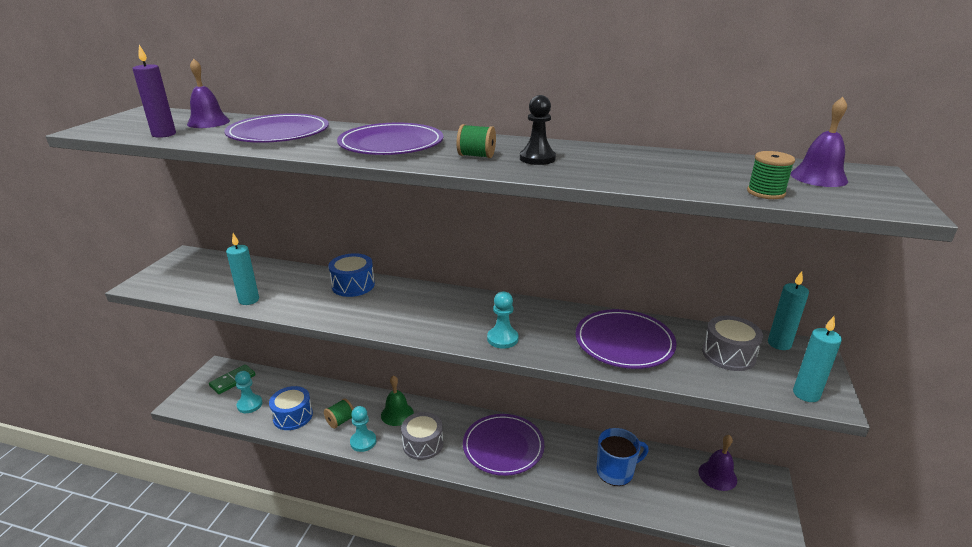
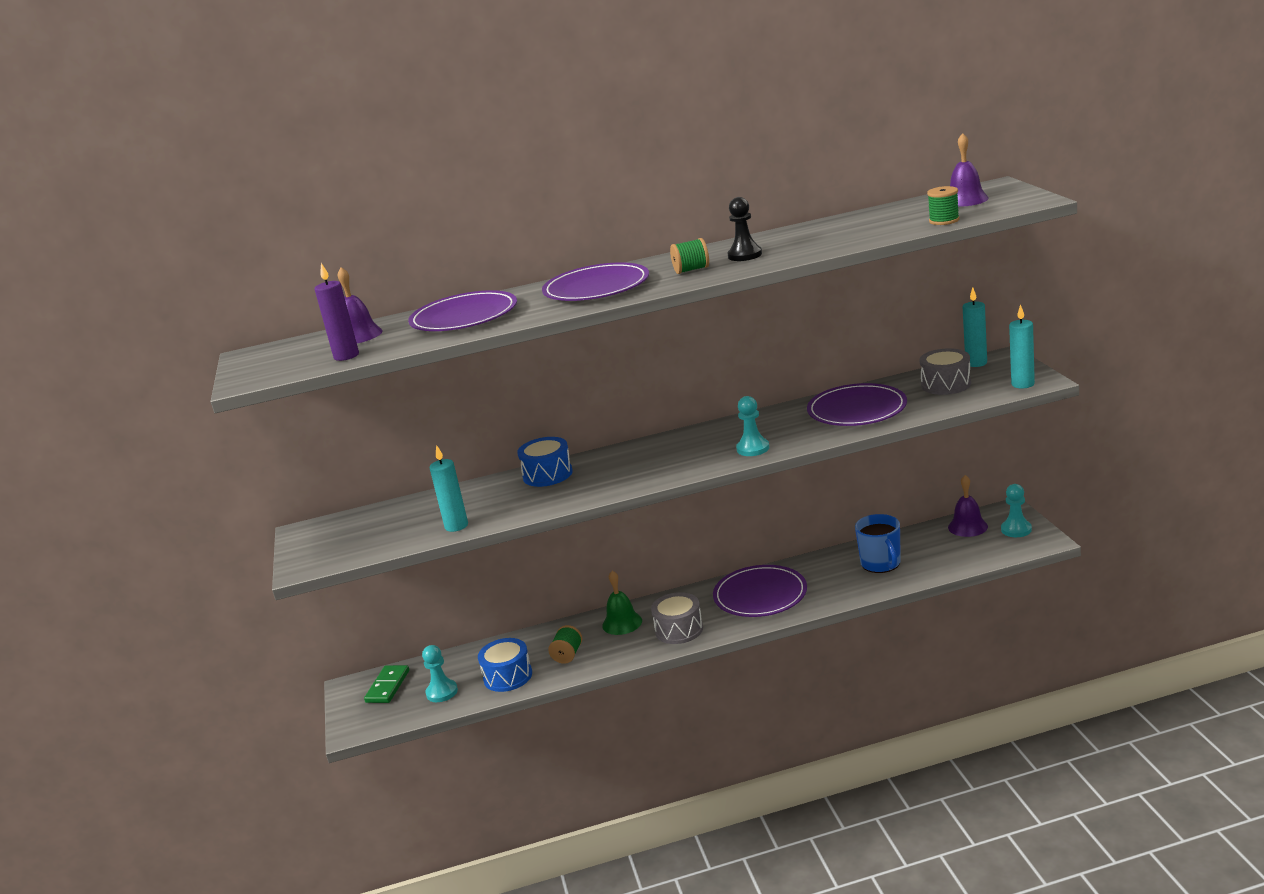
camera: 25 degrees left, 5 degrees down
turquoise pawn [350,406,376,452] -> turquoise pawn moved to [1001,484,1032,537]
blue mug [597,428,649,486] -> blue mug turned 120 degrees clockwise [855,514,901,573]

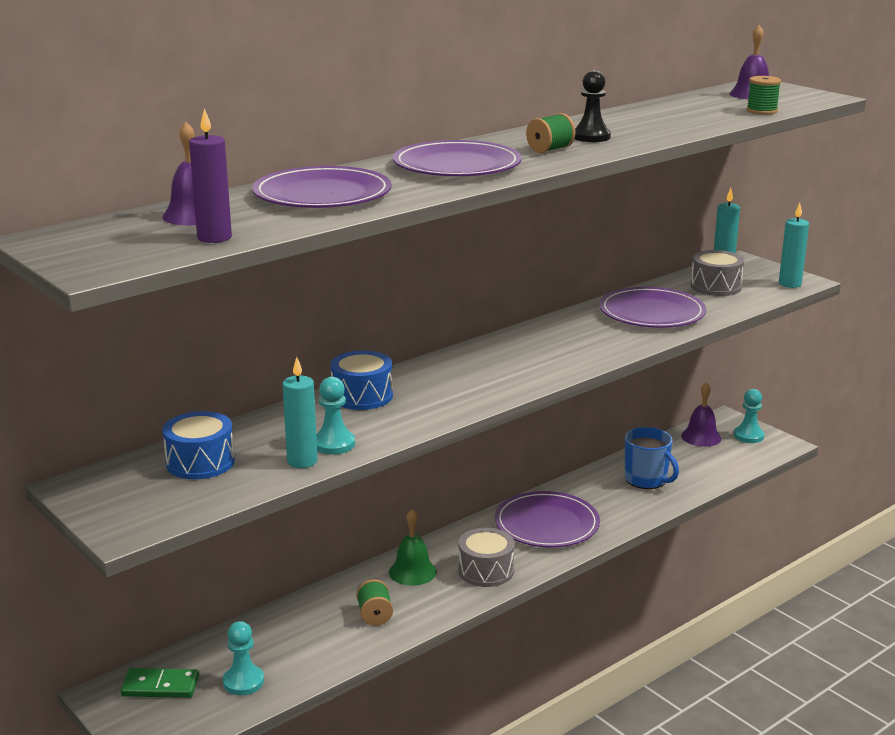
camera: 30 degrees left, 0 degrees up
green domino [364,665,409,703] -> green domino turned 75 degrees counterclockwise [120,668,199,698]
blue drum [478,638,532,692] -> blue drum moved to [162,411,235,479]
turquoise pawn [736,396,769,456] -> turquoise pawn moved to [316,377,355,454]

